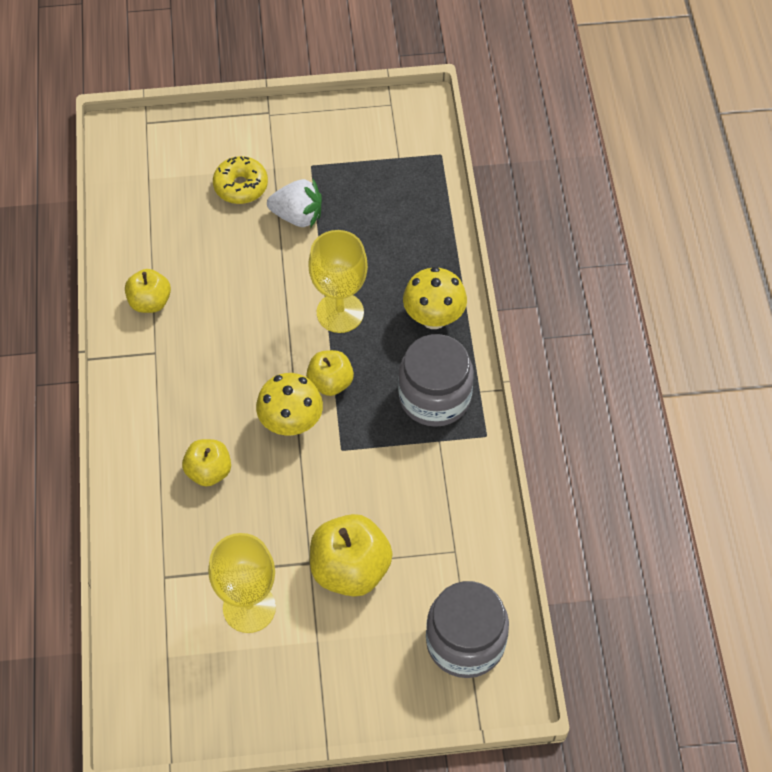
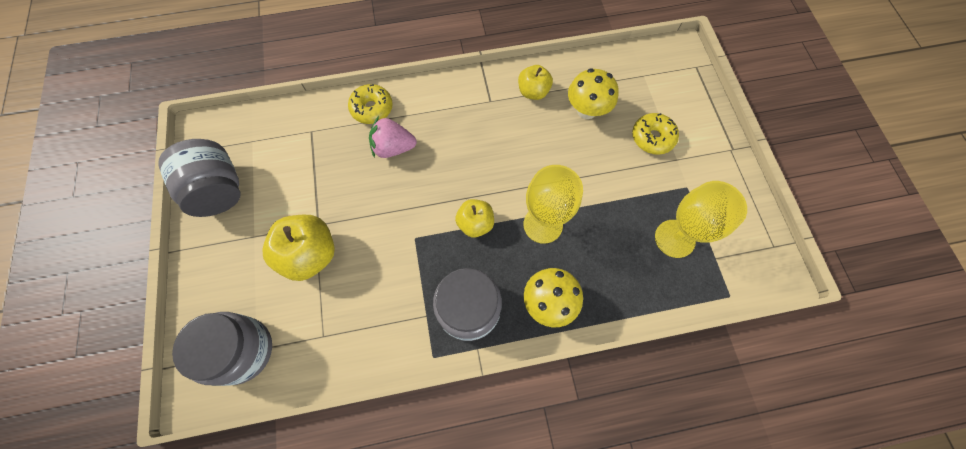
camera: 85 degrees right, 10 degrees up
yellow apple [182,439,231,487] -> pink strawberry [369,116,417,158]
yellow goblet [208,533,276,633] -> yellow goblet moved to [655,181,747,258]
yellow mushroom [256,373,323,436] -> yellow mushroom moved to [568,68,619,119]
white strawberry [267,179,322,228] -> none
none -> grey jar [158,139,241,217]
none -> yellow donut [348,84,393,124]

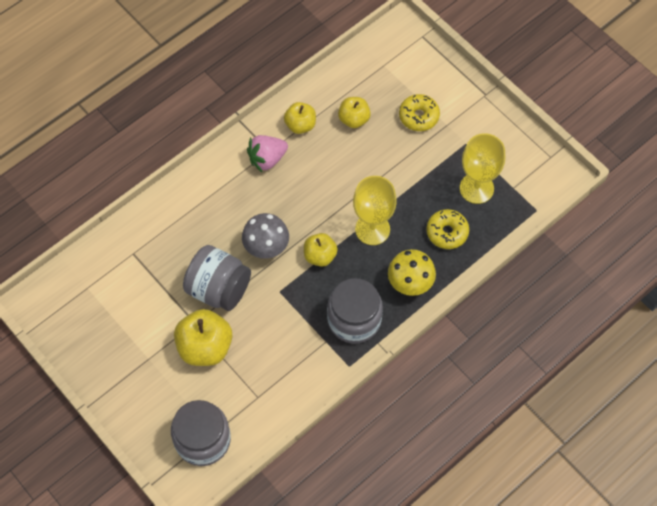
camera: 30 degrees left, 5 degrees down
grey jar [158,139,241,217] -> grey jar moved to [183,245,251,311]
yellow donut [348,84,393,124] -> yellow donut moved to [426,209,469,249]
pink strawberry [369,116,417,158] -> pink strawberry moved to [247,135,288,172]
yellow mushroom [568,68,619,119] -> yellow apple [338,97,371,128]
none -> grey mushroom [242,213,289,259]

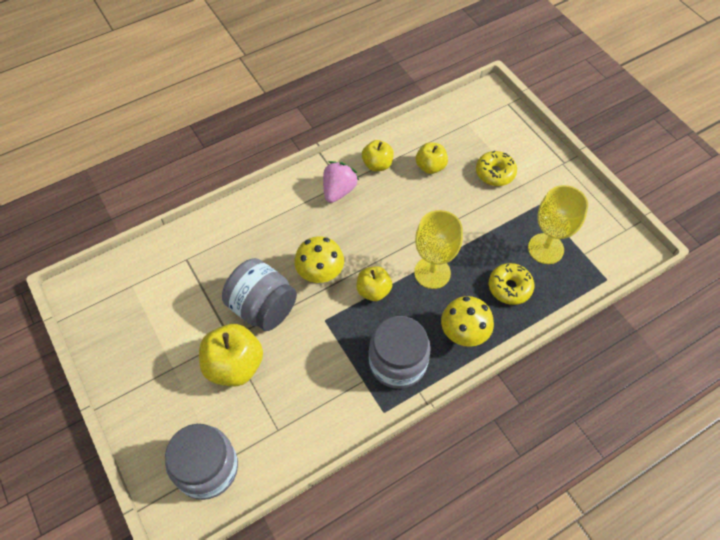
camera: 10 degrees right, 5 degrees down
grey mushroom [242,213,289,259] -> yellow mushroom [294,236,344,283]
pink strawberry [247,135,288,172] -> pink strawberry turned 135 degrees clockwise [323,161,359,203]

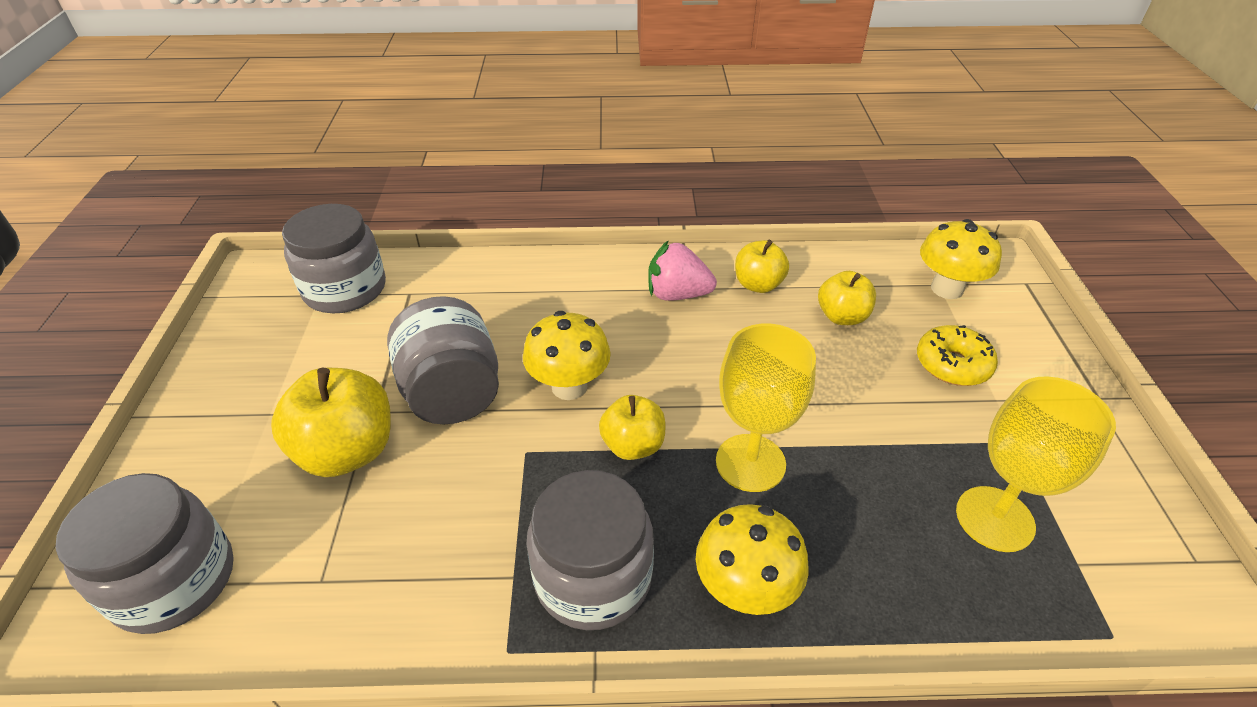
camera: 30 degrees right, 15 degrees down
pink strawberry [323,161,359,203] -> pink strawberry turned 135 degrees counterclockwise [648,240,717,301]
yellow donut [489,263,534,305] -> none
none -> grey jar [282,204,386,313]
none -> yellow mushroom [920,219,1002,299]

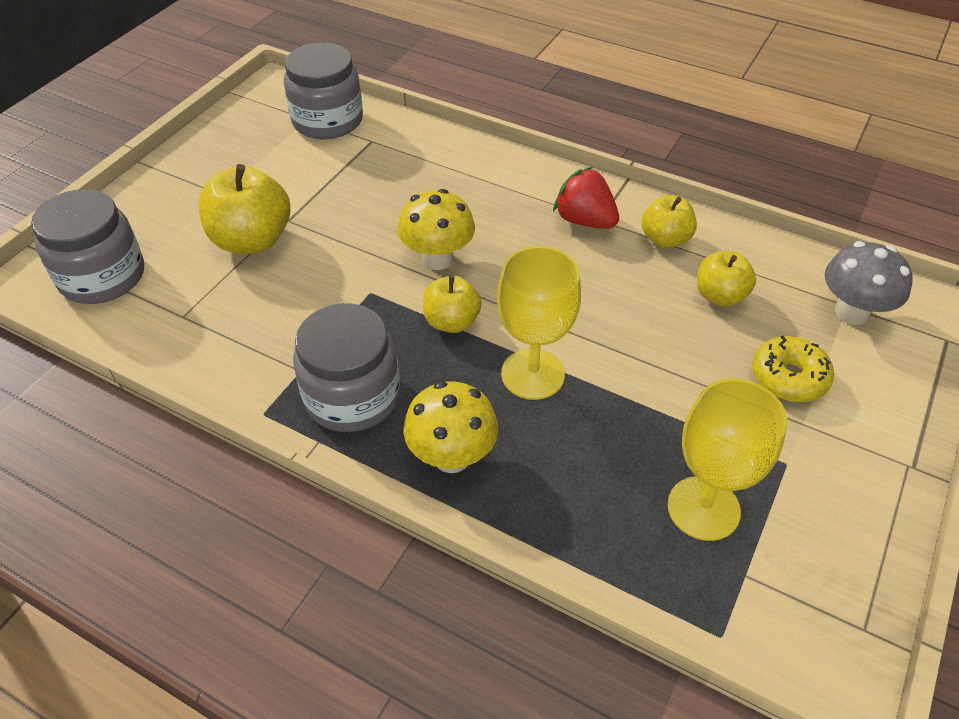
camera: 30 degrees right, 5 degrees up
grey jar [387,296,499,424] -> none
pink strawberry [648,240,717,301] -> red strawberry [553,167,619,229]
yellow mushroom [920,219,1002,299] -> grey mushroom [825,241,913,325]

